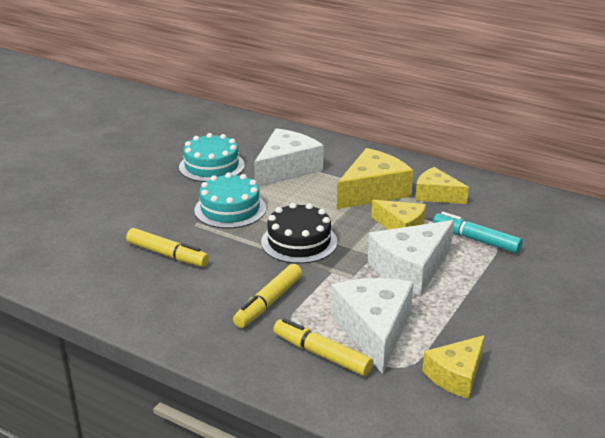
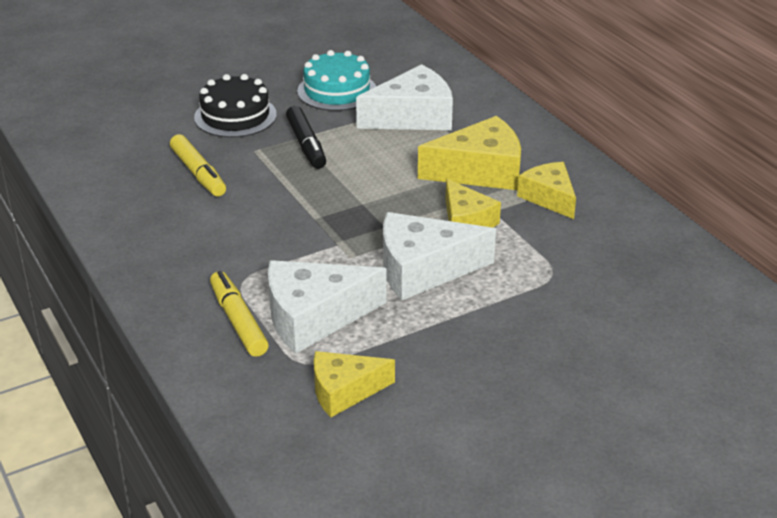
camera: 30 degrees right, 5 degrees up
turquoise cake [194,173,266,229] -> black marker [286,106,326,169]
yellow marker [233,264,302,328] -> none
black cake [261,203,337,264] -> black cake moved to [194,74,277,138]
white cheese [331,278,414,374] -> white cheese turned 135 degrees counterclockwise [268,260,386,354]
turquoise marker [433,212,523,253] -> none

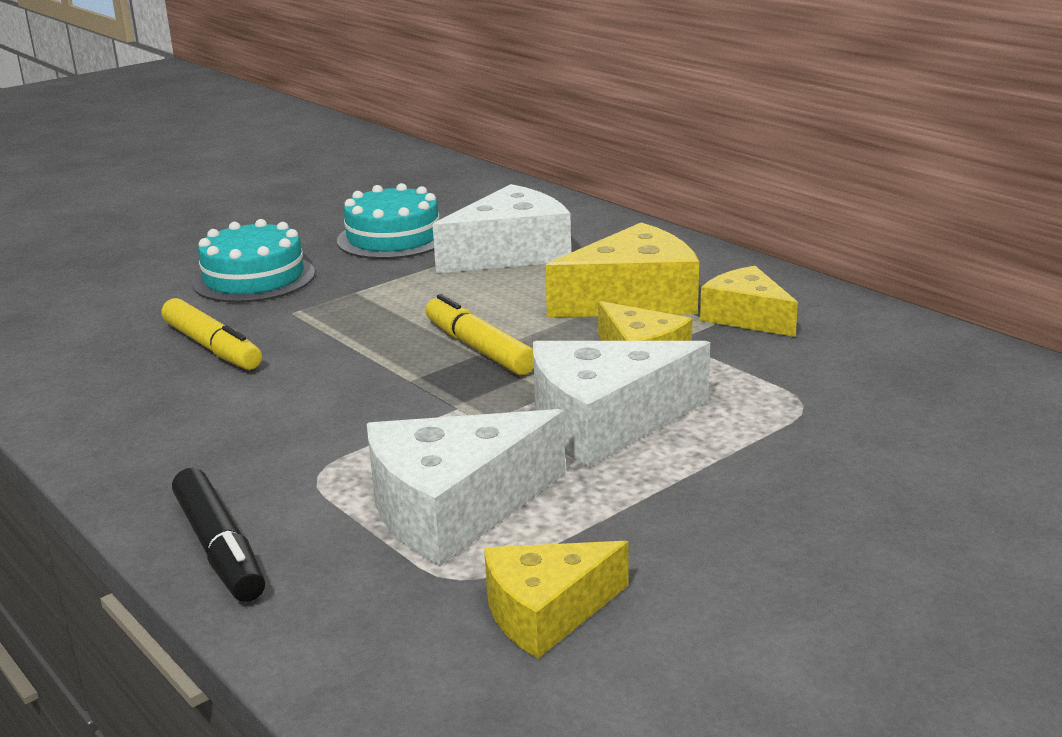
camera: 10 degrees left, 10 degrees down
black cake [194,74,277,138] -> turquoise cake [192,219,315,303]
yellow marker [210,271,269,357] -> yellow marker moved to [425,294,534,375]
black marker [286,106,326,169] -> black marker moved to [172,468,265,602]

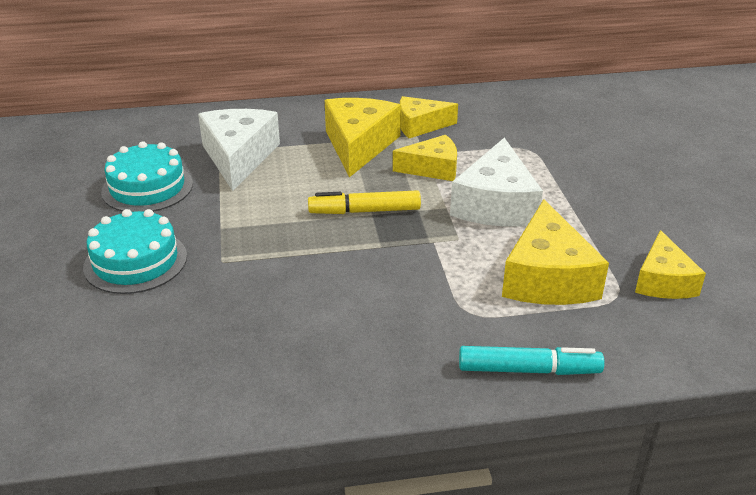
camera: 60 degrees left, 10 degrees up
yellow marker [161,298,262,370] -> none
black marker [172,468,265,602] -> turquoise marker [459,346,605,375]
white cheese [367,409,565,566] -> yellow cheese [502,199,609,305]

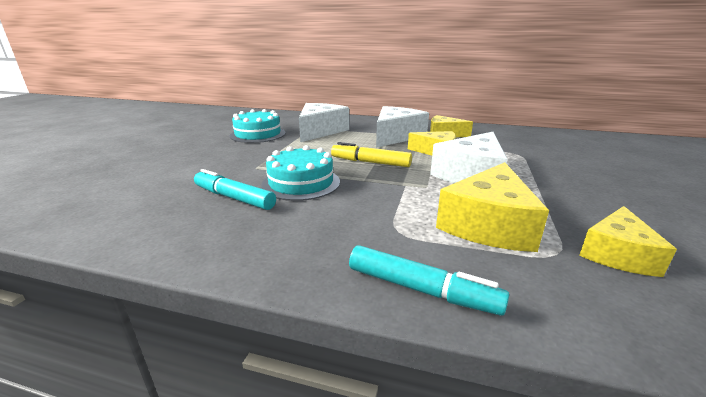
camera: 25 degrees right, 10 degrees down
turquoise cake [83,209,187,294] -> turquoise cake moved to [261,145,340,201]
yellow cheese [325,98,401,177] -> white cheese [376,106,429,148]
none -> turquoise marker [194,169,276,210]

